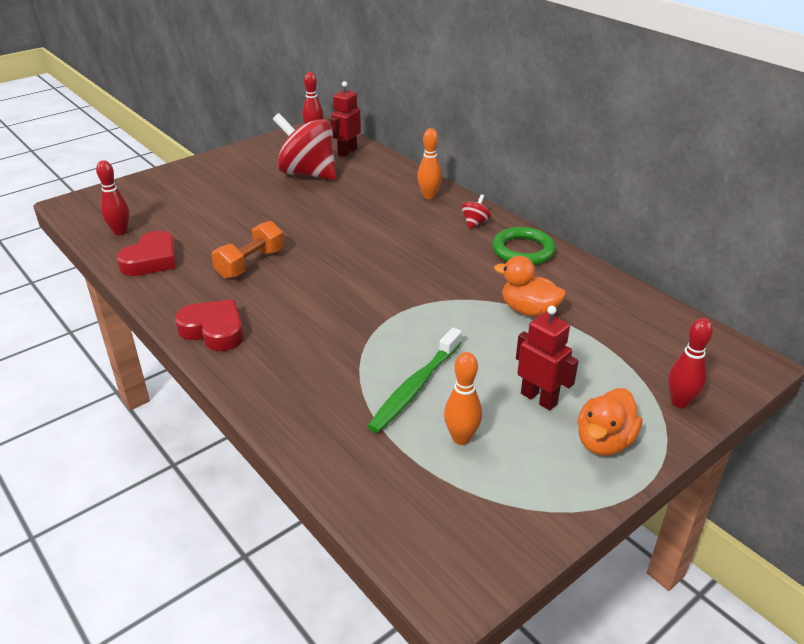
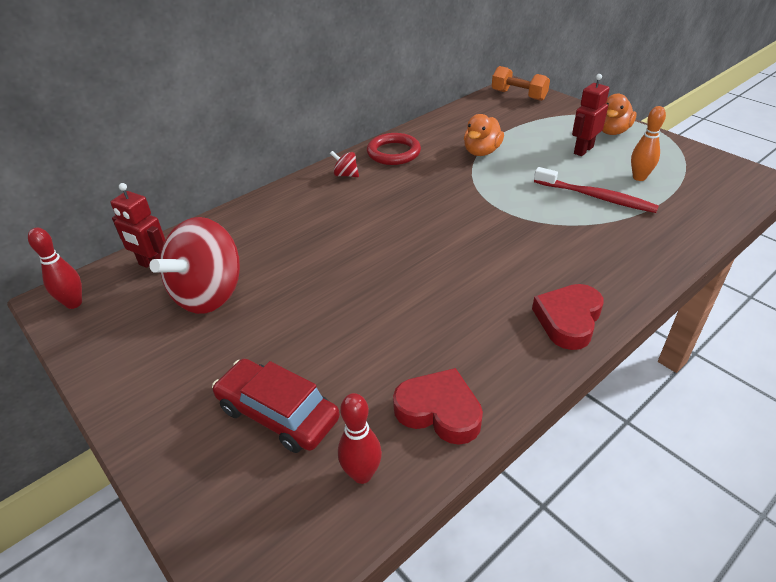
camera: 90 degrees left, 5 degrees up
orange dumbbell [212,221,284,279] -> orange dumbbell moved to [492,66,550,101]
green toothbrush [367,328,462,433] -> red toothbrush [534,167,659,213]
orange bowling pin [417,128,442,199] -> none
green ring [492,227,556,265] -> red ring [367,133,421,165]
orange duck [578,388,642,456] -> orange duck turned 90 degrees clockwise [602,94,636,135]
red bowling pin [668,318,713,408] -> none
none -> red car [212,359,340,453]

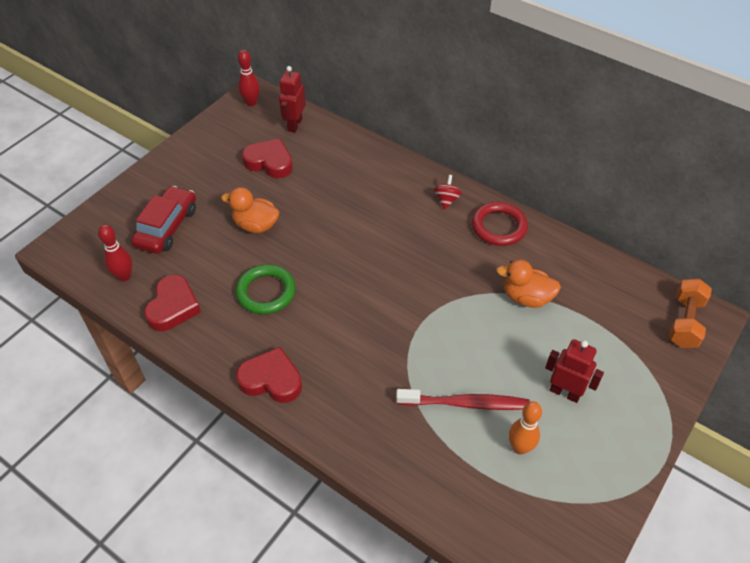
camera: 75 degrees right, 10 degrees up
red spinning top [150,217,240,314] -> red heart [242,139,293,178]
red toothbrush [534,167,659,213] -> red toothbrush turned 105 degrees counterclockwise [396,389,530,410]
orange duck [602,94,636,135] -> orange duck moved to [221,187,279,233]
none -> green ring [236,264,296,314]

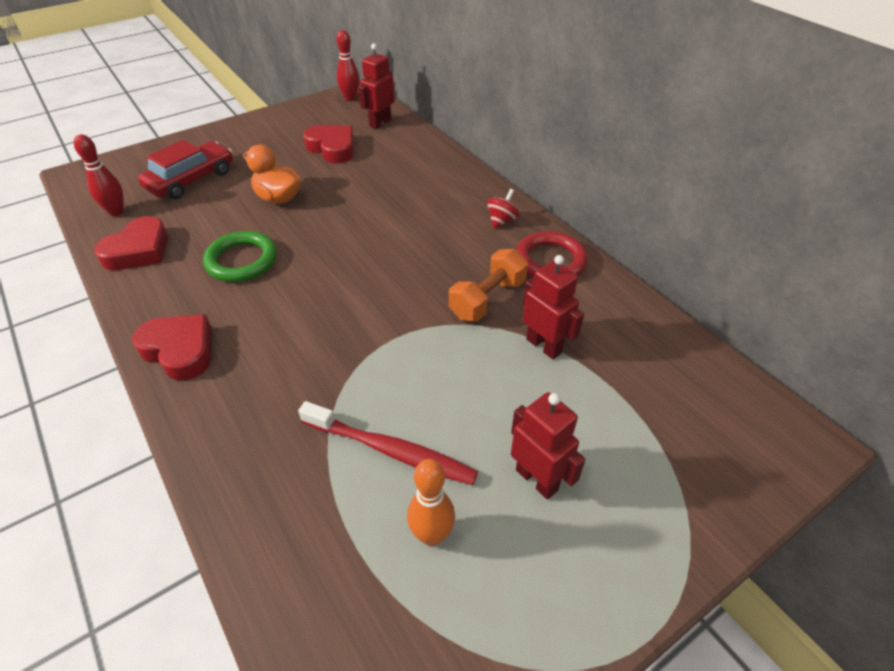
camera: 20 degrees right, 5 degrees down
orange duck [496,259,561,308] -> red robot [523,255,584,359]
orange dumbbell [669,279,712,348] -> orange dumbbell moved to [449,249,528,321]

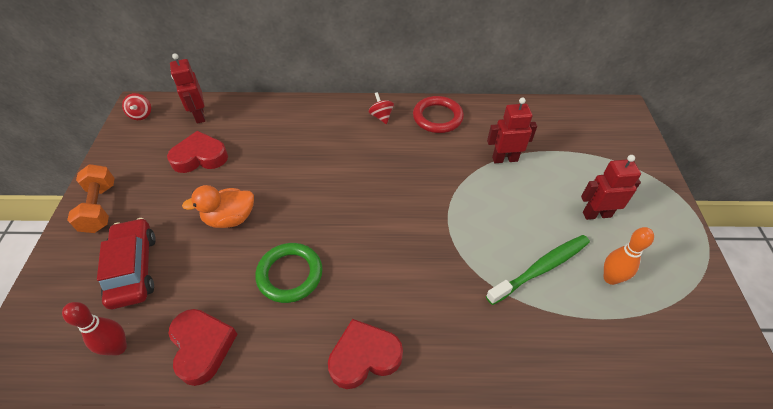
camera: 55 degrees left, 5 degrees up
red toothbrush [298,401,478,485] -> green toothbrush [486,235,590,305]
red bowling pin [336,30,360,101] -> red spinning top [122,93,151,120]
orange dumbbell [449,249,528,321] -> orange dumbbell moved to [67,164,115,233]

